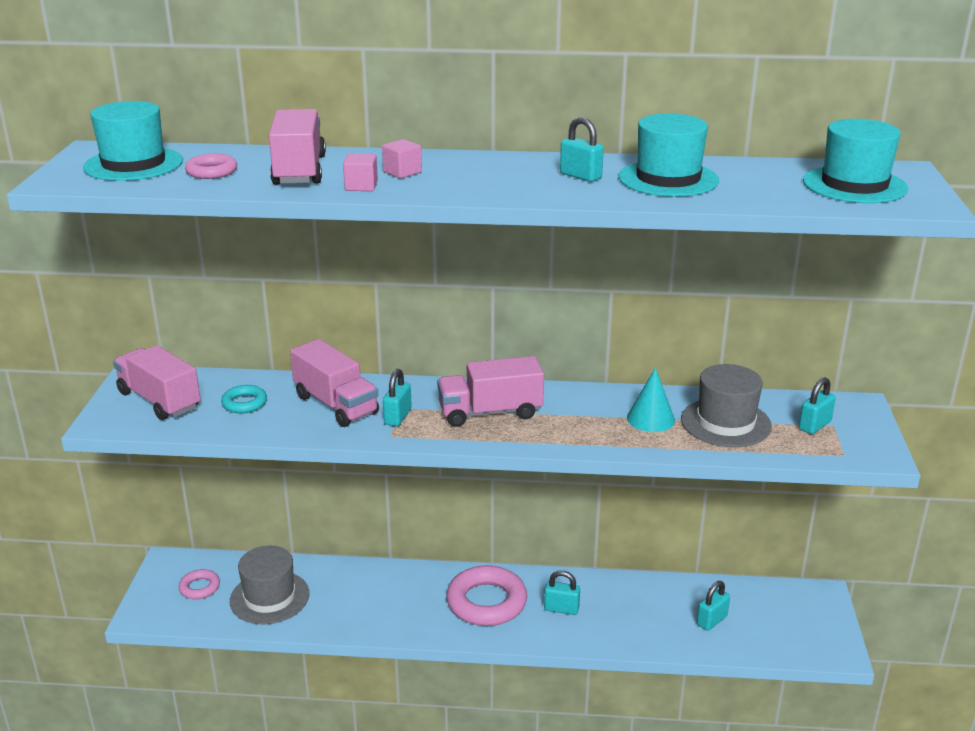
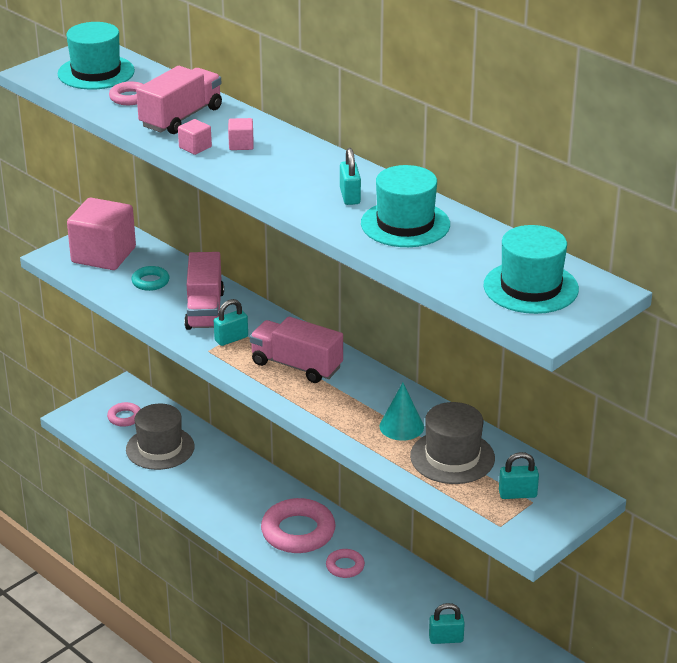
camera: 40 degrees right, 5 degrees up
pink truck [113,345,201,420] -> pink cube [67,198,136,270]
turquoise padlock [544,570,580,615] -> pink ring [326,549,365,578]

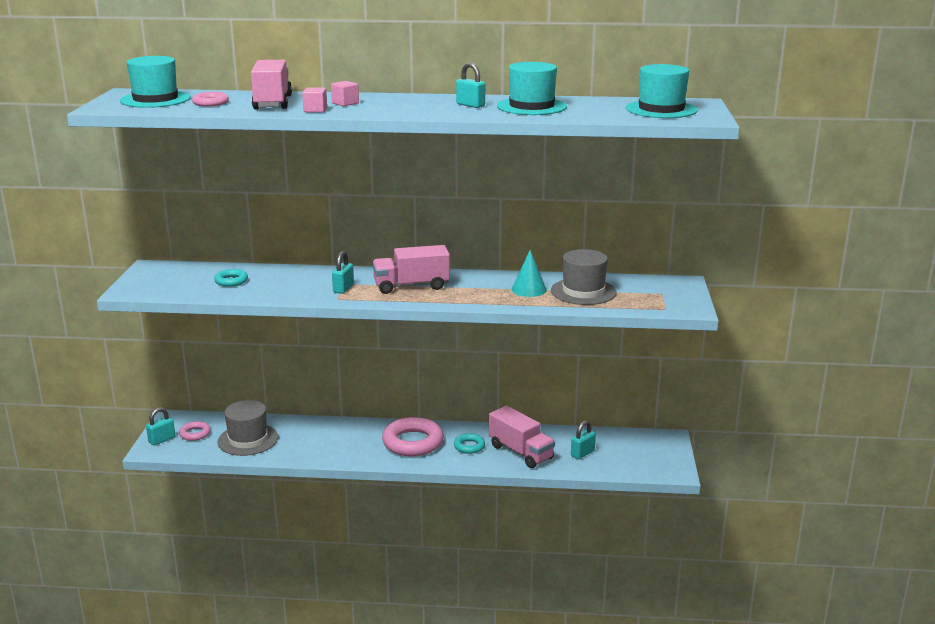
camera: 40 degrees left, 10 degrees down
pink cube [67,198,136,270] -> none
pink truck [184,252,224,330] -> pink truck moved to [489,405,555,468]
pink ring [326,549,365,578] -> turquoise ring [454,433,485,454]
turquoise padlock [499,452,539,499] -> turquoise padlock moved to [146,407,175,446]

